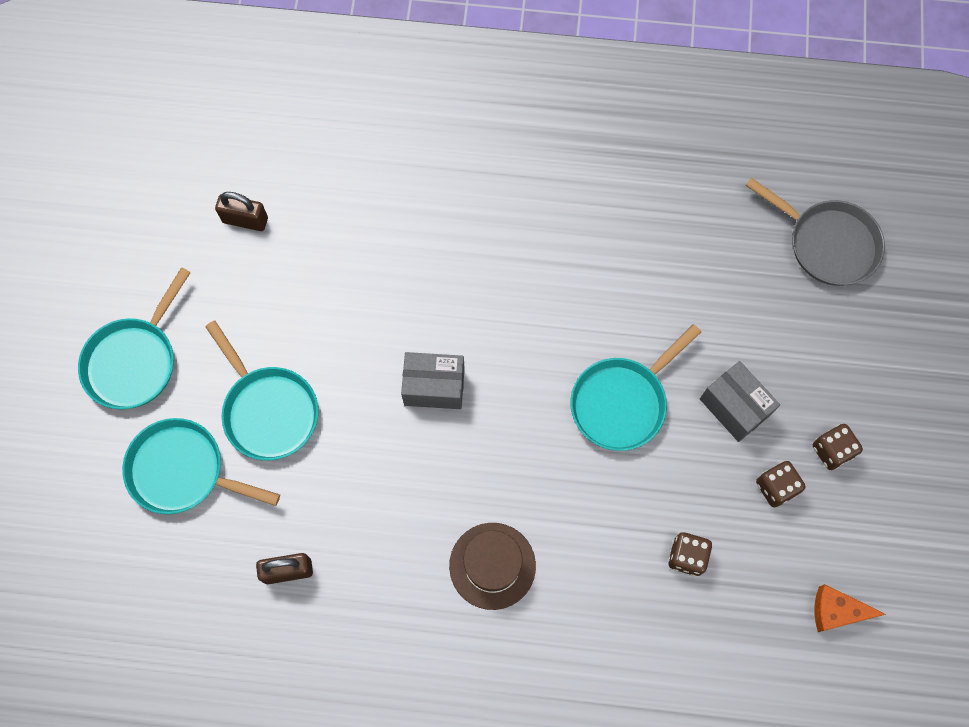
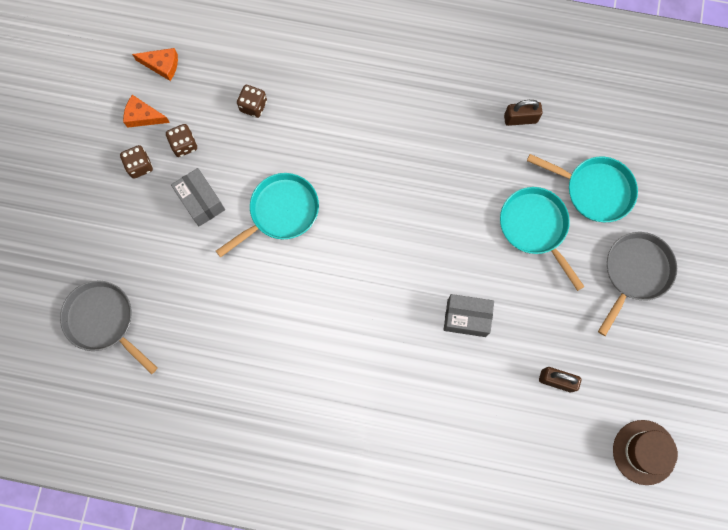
camera: 175 degrees left, 5 degrees up
turquoise pan [78,267,191,409] -> grey pan [598,232,677,336]
grey box [401,352,465,409] -> grey box moved to [444,294,494,337]
brown hat [449,523,536,610] -> brown hat moved to [613,420,678,485]
none -> orange cheese [123,95,170,128]

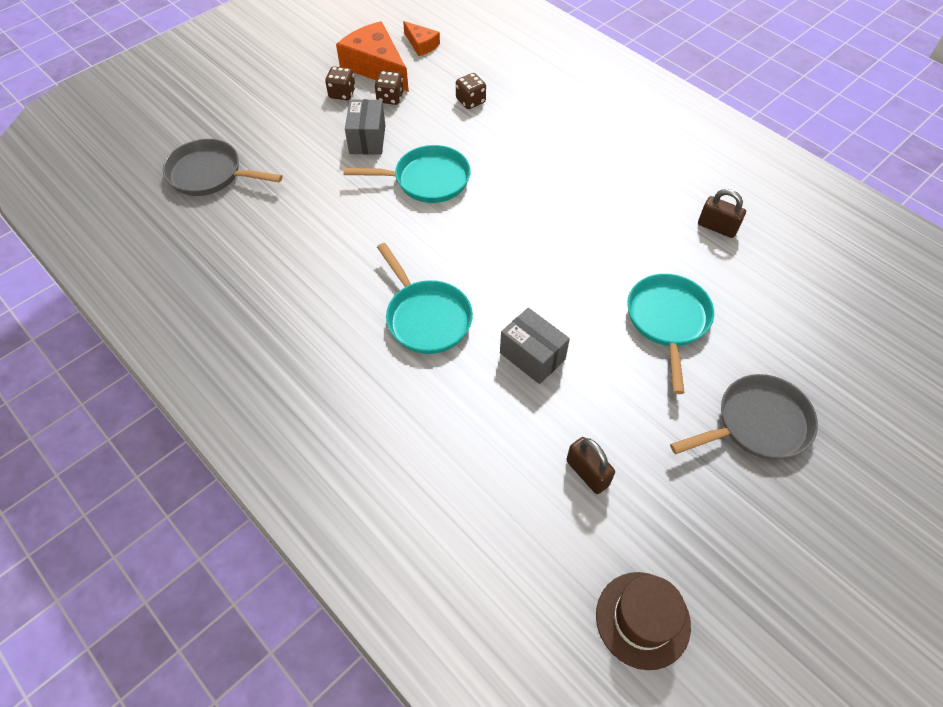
camera: 35 degrees right, 20 degrees down
grey pan [60,280,158,374] -> grey pan turned 60 degrees counterclockwise [163,139,283,196]
orange cheese [123,95,170,128] -> orange cheese [336,21,409,92], size x1.90
turquoise pan [527,154,638,222] -> turquoise pan moved to [377,243,473,354]

